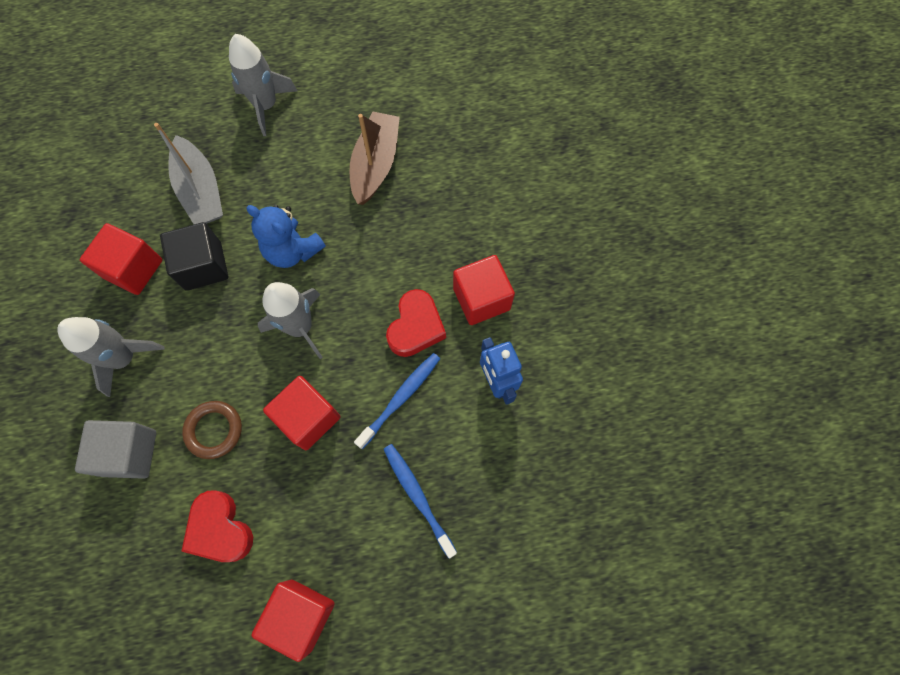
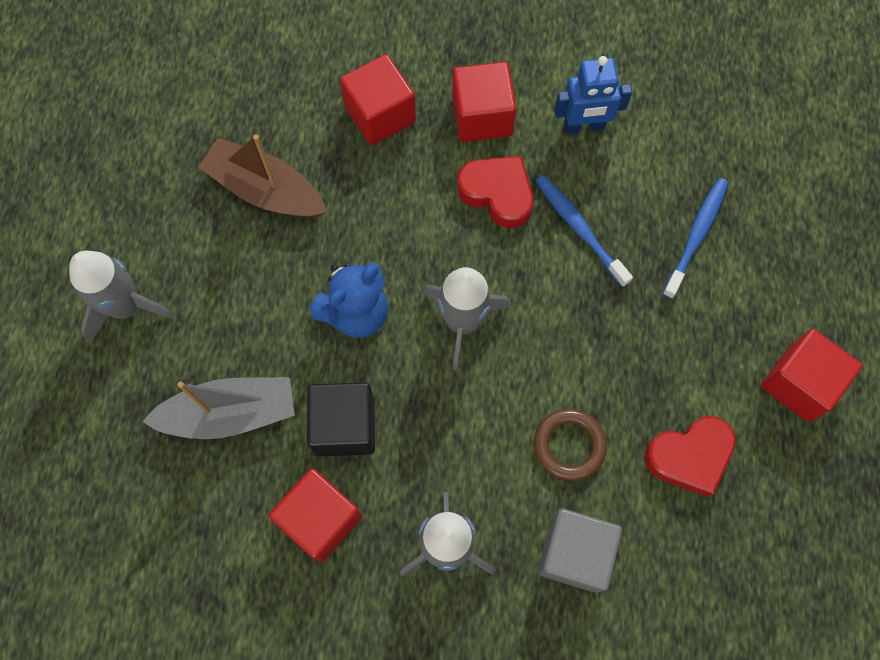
camera: 75 degrees left, 0 degrees up
red cube [263,376,340,450] -> red cube moved to [340,54,416,145]
blue toothbrush [384,444,457,559] -> blue toothbrush turned 135 degrees clockwise [662,178,728,299]

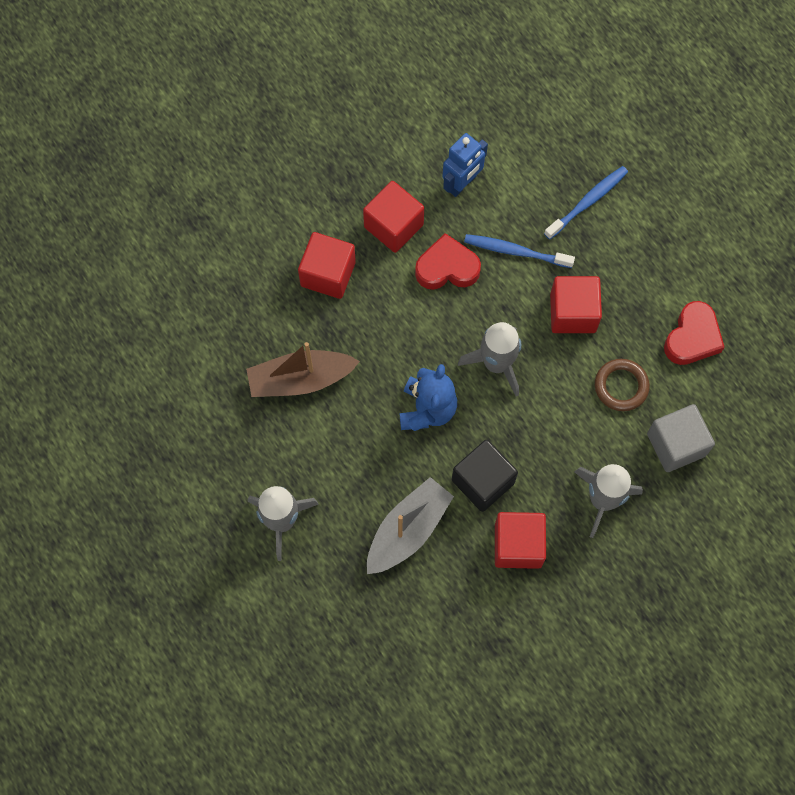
camera: 40 degrees left, 0 degrees up
blue toothbrush [662,178,728,299] -> blue toothbrush turned 60 degrees clockwise [544,166,628,240]
red cube [761,329,863,422] -> red cube moved to [550,276,602,333]

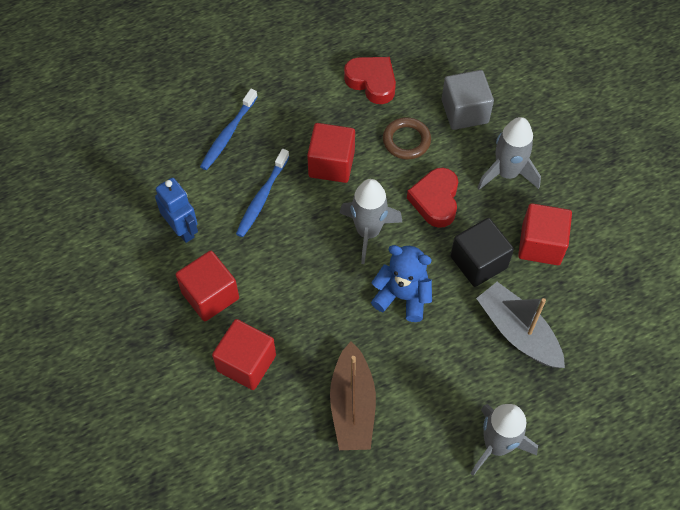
camera: 80 degrees left, 10 degrees down
red heart [415,233,481,290] -> red heart moved to [407,168,458,228]
blue toothbrush [544,166,628,240] -> blue toothbrush turned 120 degrees counterclockwise [200,89,258,170]

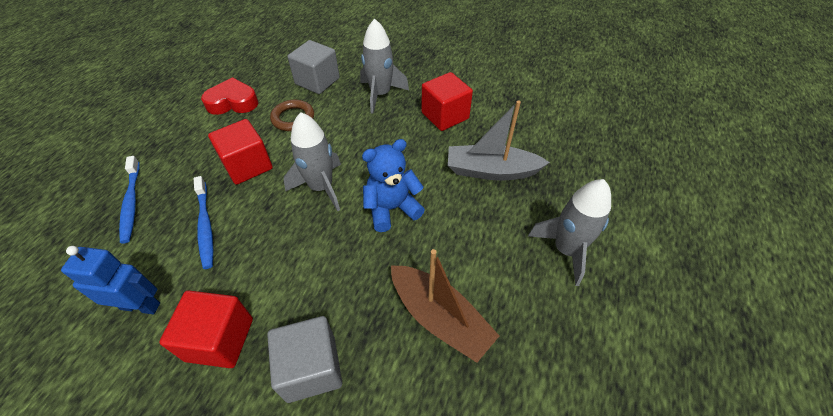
camera: 45 degrees left, 10 degrees down
red cube [212,319,276,390] -> grey cube [267,316,342,403]
red heart [407,168,458,228] -> none
black cube [451,218,514,287] -> none

